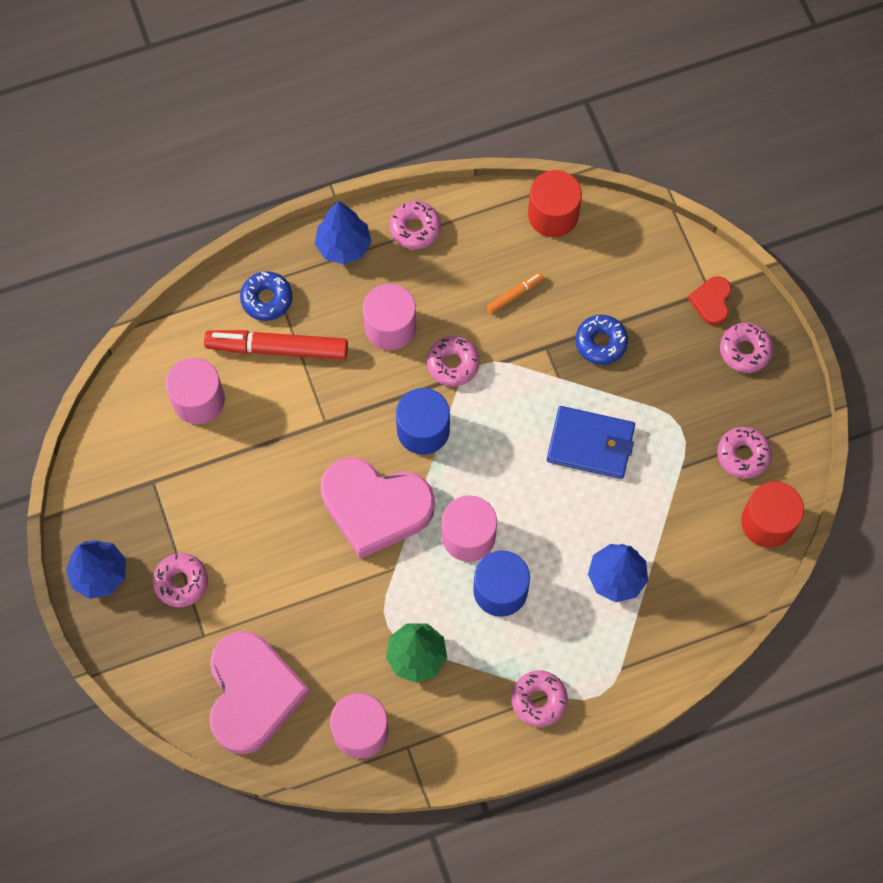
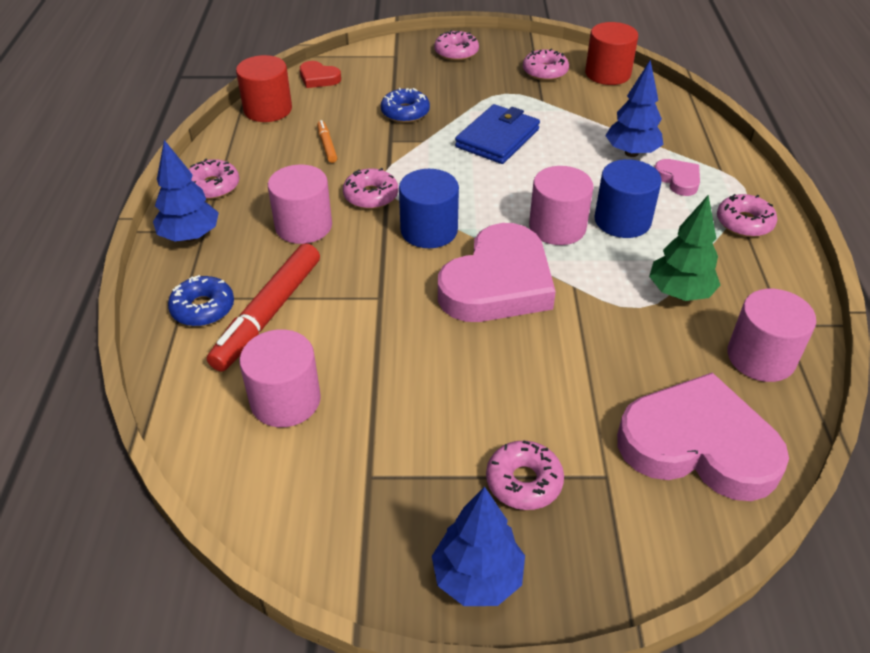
camera: 70 degrees left, 25 degrees down
red heart [688,276,731,326] -> red heart moved to [300,61,341,88]
none -> pink heart [654,159,700,196]

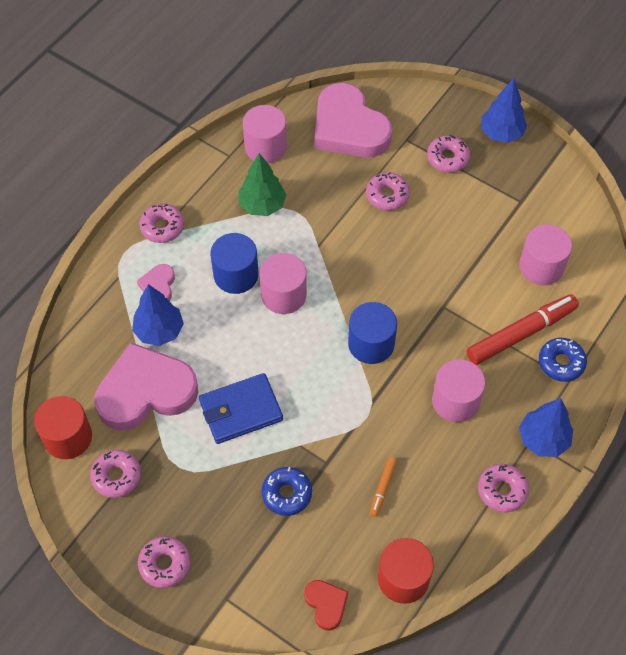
camera: 145 degrees left, 15 degrees up
pink donut [343,168,398,209] -> pink donut moved to [366,172,410,211]
pink heart [438,223,556,322] -> pink heart moved to [94,343,198,431]

